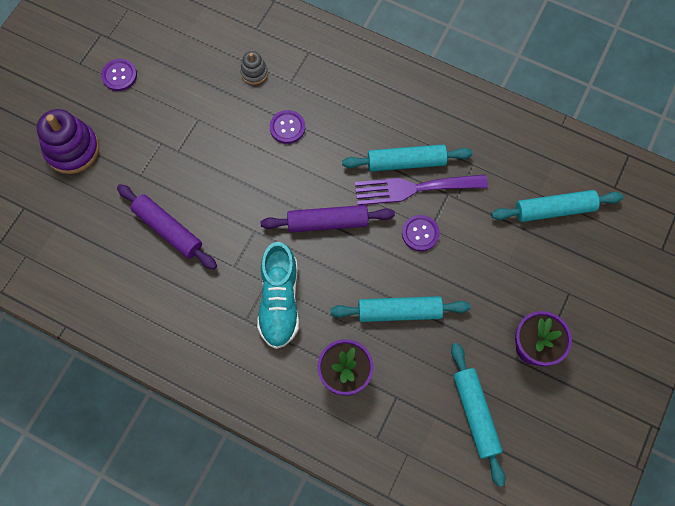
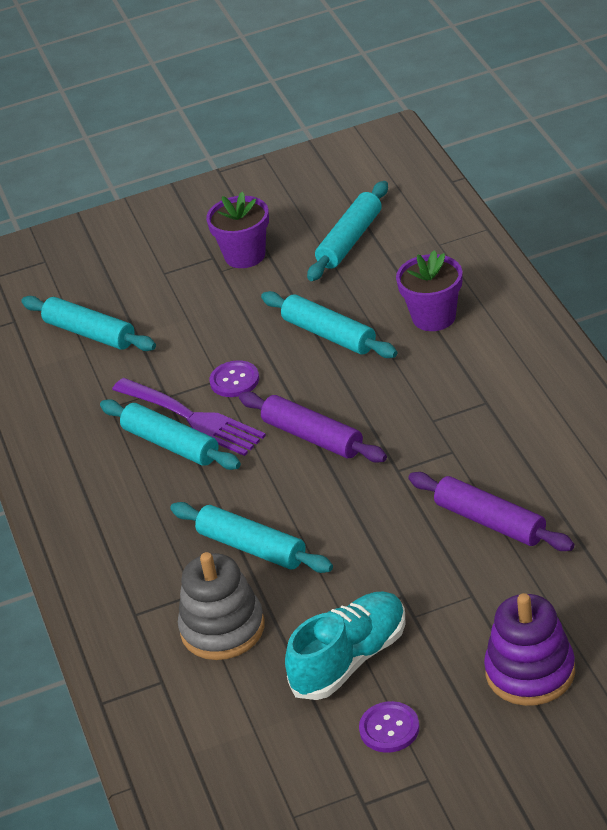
camera: 130 degrees left, 30 degrees down
purple rolling pin [117,184,217,270] -> purple rolling pin turned 45 degrees counterclockwise [408,472,575,551]
grey stacking toy [240,51,268,85] -> grey stacking toy [178,552,265,660], size x1.93
turquoise shoe [257,242,299,349] -> turquoise shoe moved to [285,591,405,700]
purple button [270,110,305,144] -> turquoise rolling pin [170,502,333,573]

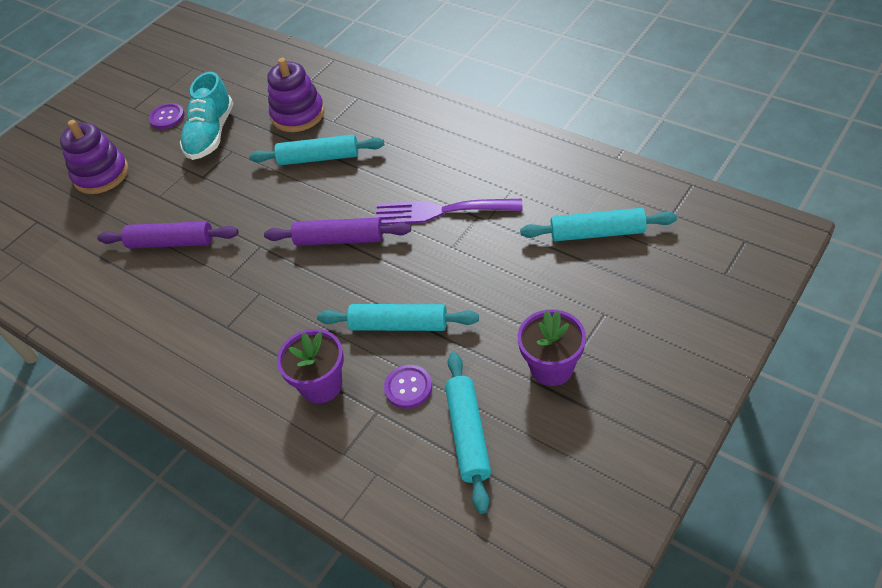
camera: 145 degrees right, 10 degrees up
turquoise rolling pin [100,399,241,470] -> none
grey stacking toy [178,552,265,660] -> purple stacking toy [267,58,325,132]
purple button [210,360,259,397] -> purple button moved to [384,365,432,409]

